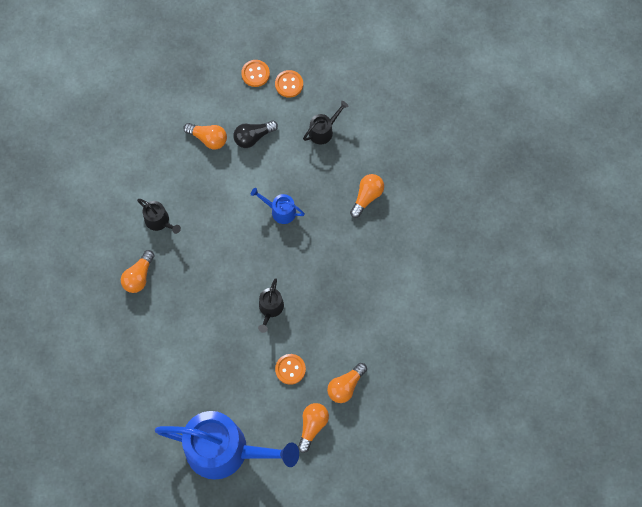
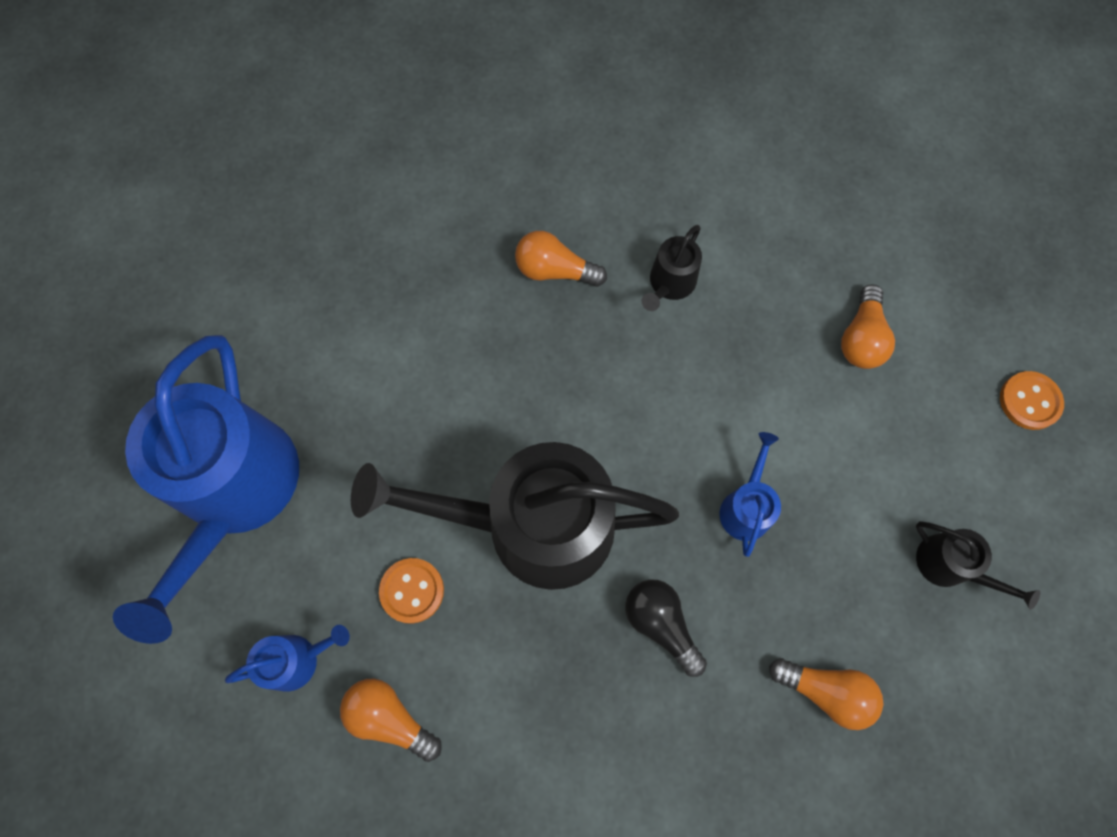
camera: 80 degrees right, 0 degrees up
black light bulb [233,121,278,148] -> black light bulb moved to [625,579,707,677]
black watering can [258,278,284,333] -> black watering can [351,442,679,590], size x2.38
orange button [275,70,303,98] -> none
orange light bulb [298,403,329,453] -> blue watering can [225,625,350,691]

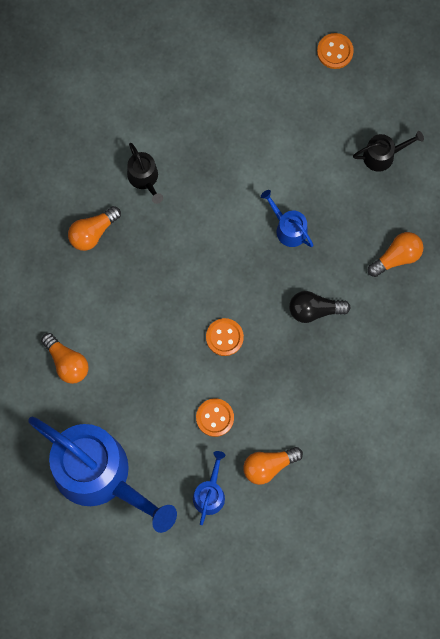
camera: 55 degrees left, 5 degrees up
black watering can [351,442,679,590] -> orange button [206,318,244,356]
orange light bulb [841,285,895,369] -> orange light bulb moved to [41,333,88,384]

